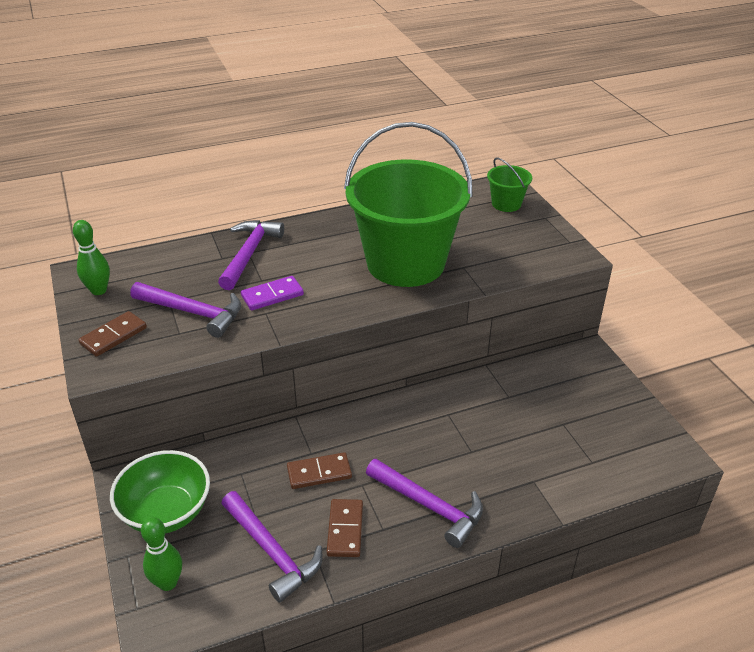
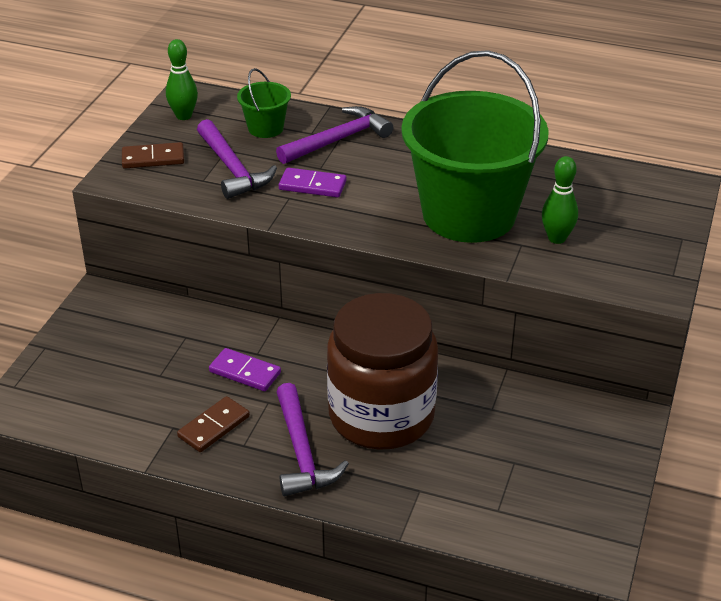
camera: 40 degrees right, 0 degrees up
green bowl [110,450,210,533] -> none
green bowling pin [141,517,182,591] -> green bowling pin moved to [542,156,578,244]
purple hammer [221,491,322,602] -> none
brown domino [287,452,352,489] -> purple domino [209,348,281,391]
green bucket [487,157,532,212] -> green bucket moved to [237,68,291,138]
none -> brown jar [327,293,438,450]

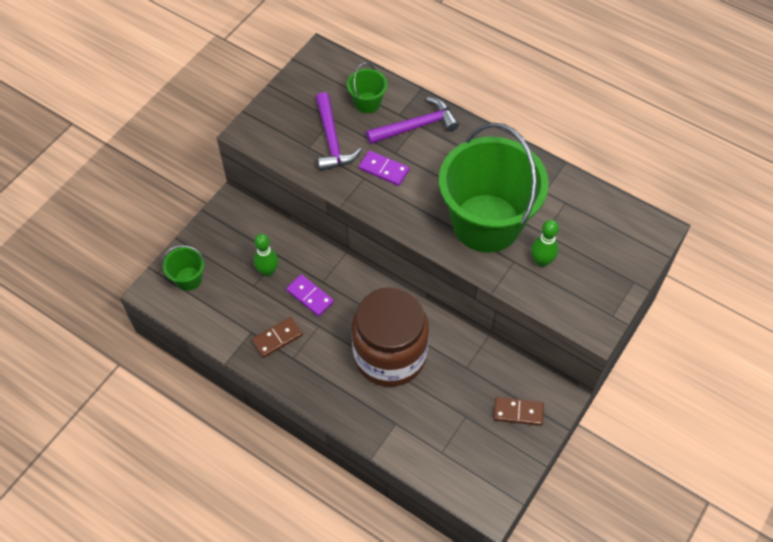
camera: 15 degrees right, 20 degrees up
brown domino [122,142,184,168] -> brown domino moved to [494,397,544,426]
green bowling pin [166,39,198,120] -> green bowling pin moved to [254,234,278,277]
purple hammer [276,383,349,496] -> none
none -> green bucket [162,245,205,291]

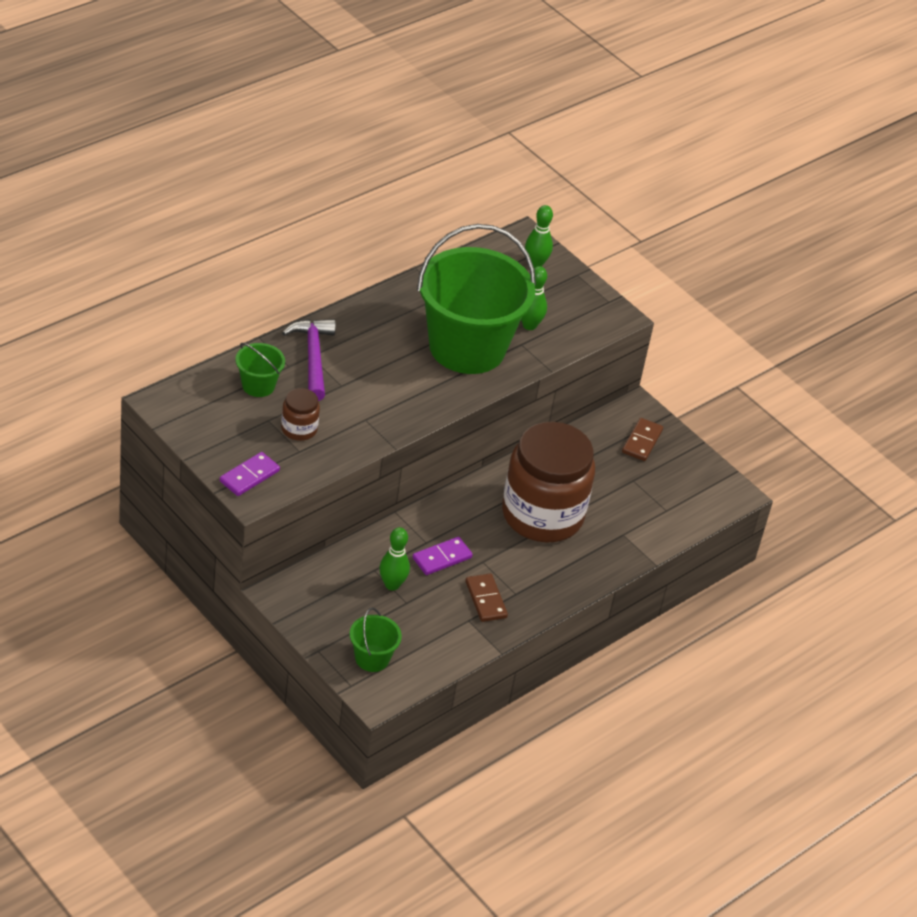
camera: 80 degrees left, 15 degrees down
purple hammer [316,92,362,171] -> brown jar [281,388,320,441]
purple domino [359,150,409,186] -> purple domino moved to [220,452,280,496]
none -> green bowling pin [525,205,553,268]

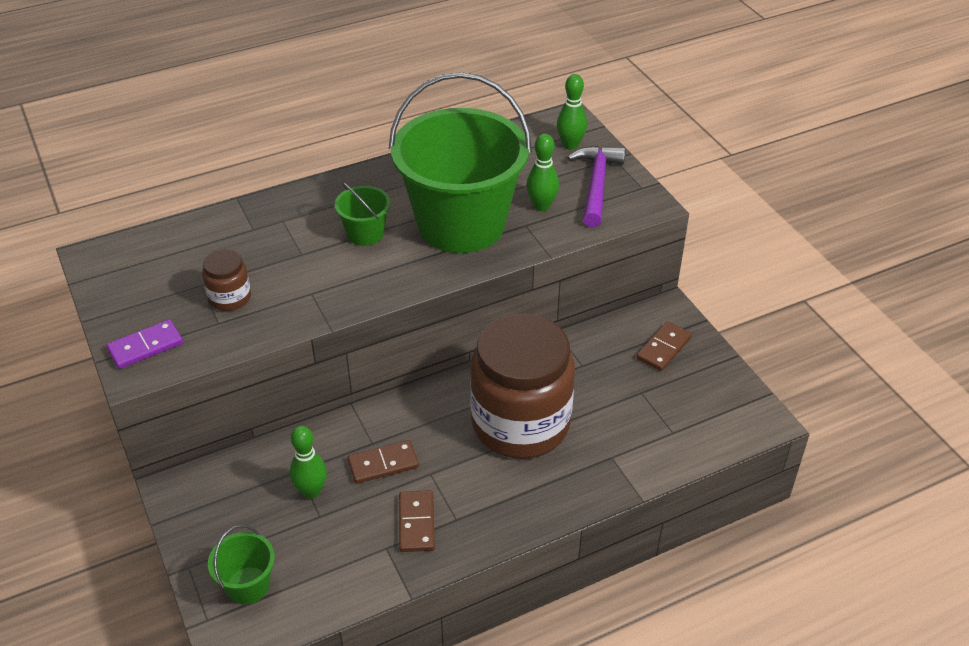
camera: 20 degrees right, 0 degrees up
green bucket [236,343,285,397] -> green bucket moved to [335,182,391,246]
purple hammer [282,319,336,401] -> purple hammer moved to [567,146,625,228]
purple domino [413,537,473,575] -> brown domino [348,440,419,484]

